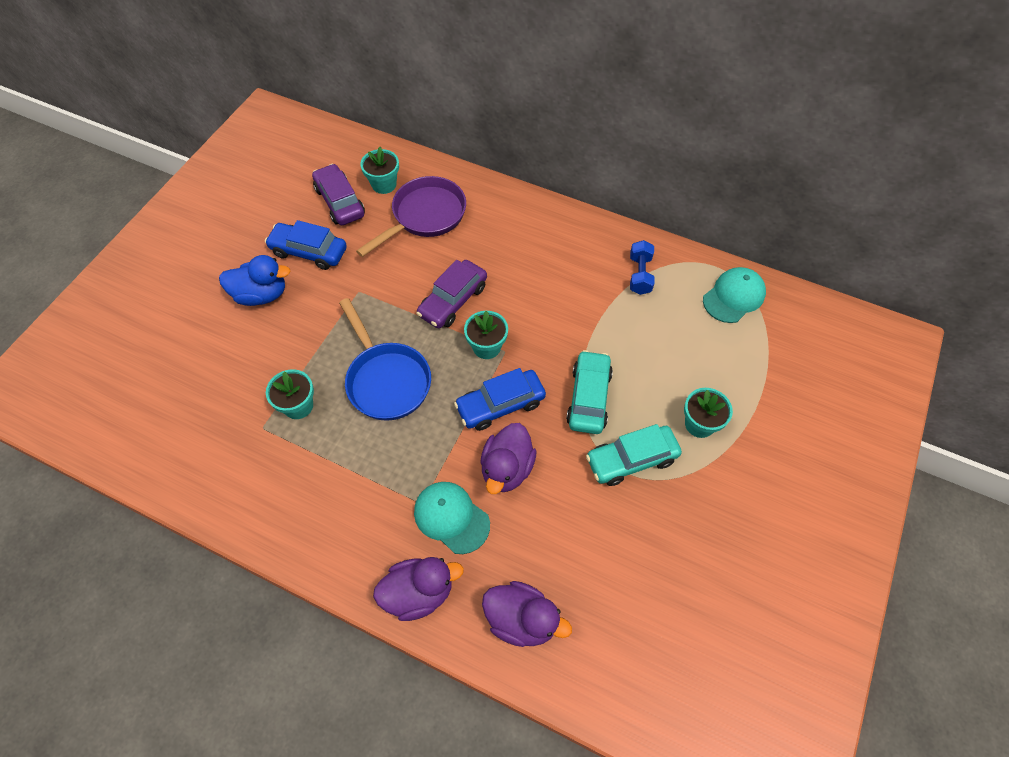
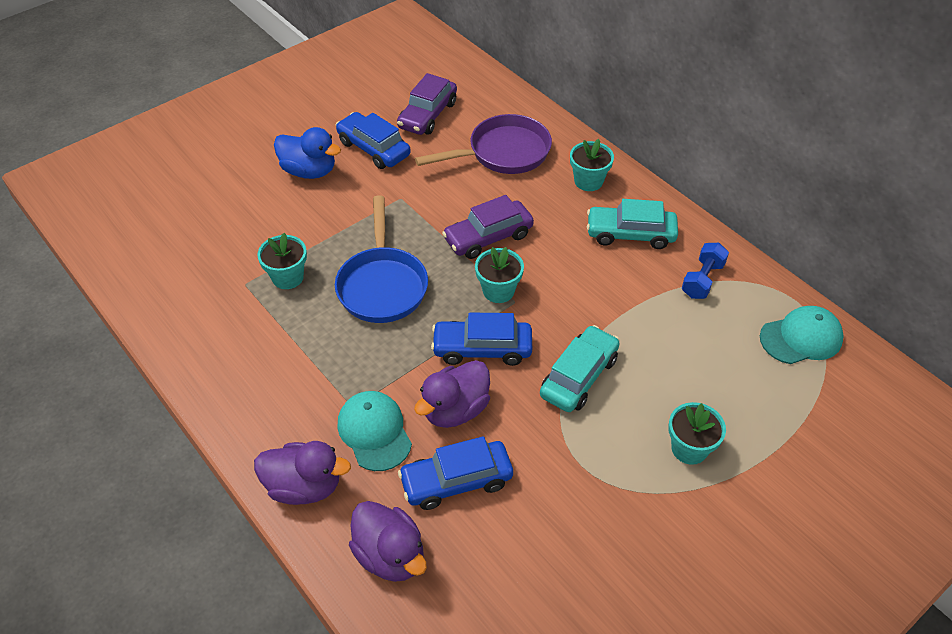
camera: 25 degrees right, 10 degrees down
purple car [312,164,365,225] -> purple car turned 150 degrees counterclockwise [397,73,457,135]
turquoise flower pot [360,147,399,194] -> turquoise flower pot moved to [570,139,614,191]
turquoise car [586,424,682,486] -> turquoise car moved to [587,199,678,249]
none -> blue car [398,436,513,510]

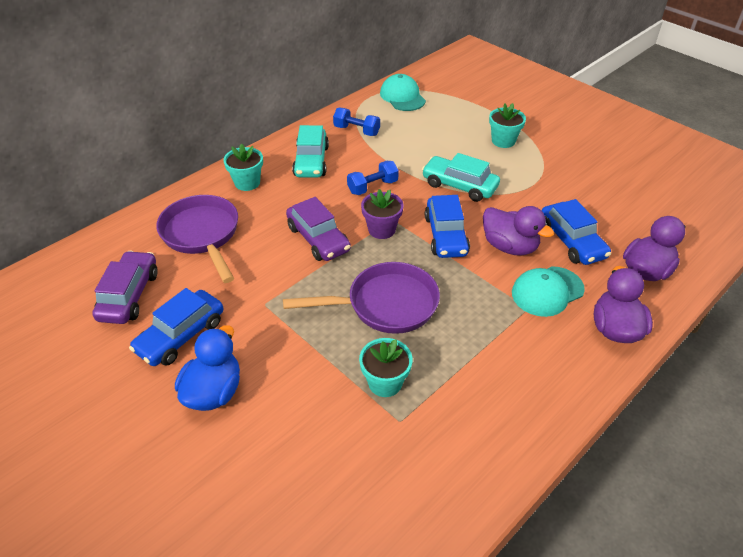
camera: 95 degrees left, 5 degrees down
blue pan [335,195,428,323] -> purple pan [283,262,440,334]
purple car [397,73,457,135] -> purple car turned 105 degrees counterclockwise [92,251,158,324]
turquoise flower pot [475,247,524,303] -> purple flower pot [361,189,404,239]
none -> blue dumbbell [347,161,399,195]

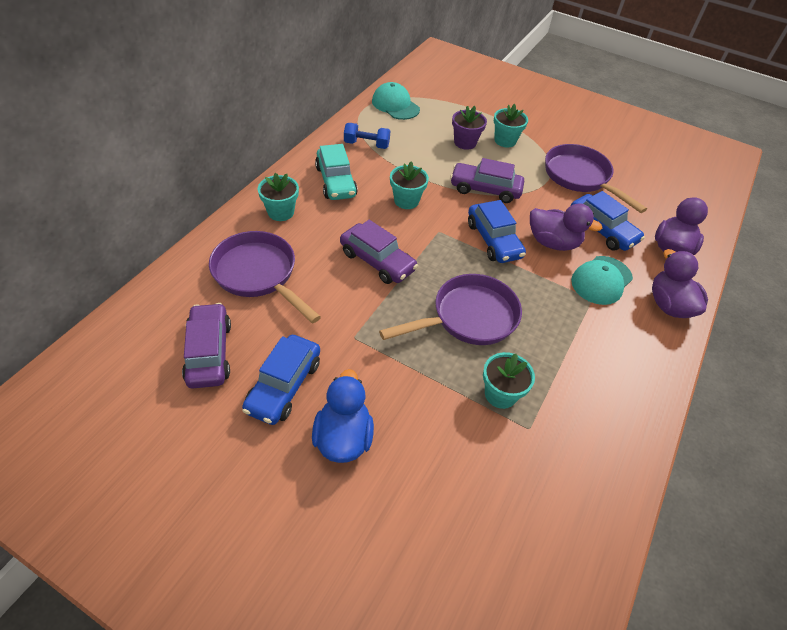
camera: 20 degrees left, 5 degrees up
blue dumbbell [347,161,399,195] -> turquoise flower pot [390,161,429,209]
purple flower pot [361,189,404,239] -> purple flower pot moved to [452,106,487,150]
turquoise car [422,153,500,202] -> purple car [450,158,524,203]
none -> purple pan [545,144,647,213]

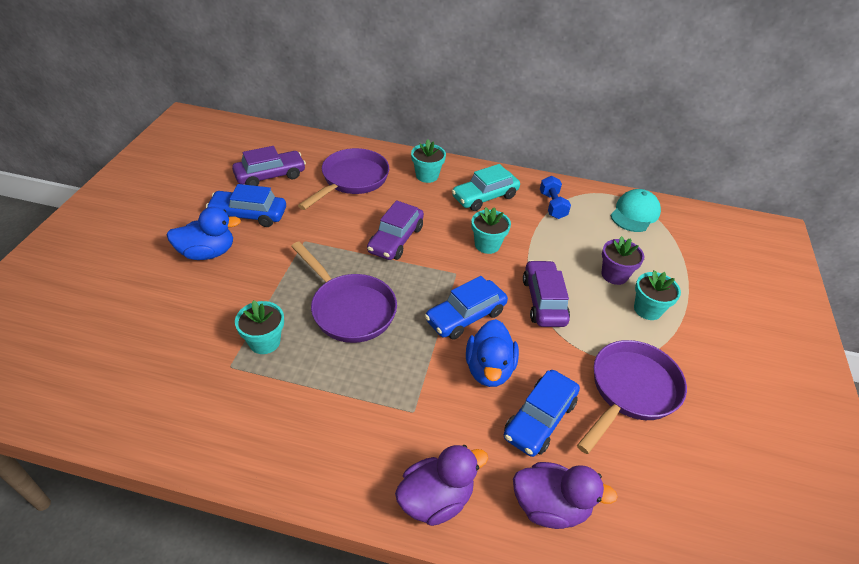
camera: 75 degrees right, 5 degrees down
purple duck [530,204,602,251] -> blue duck [466,319,519,387]
turquoise cap [571,256,633,305] -> none

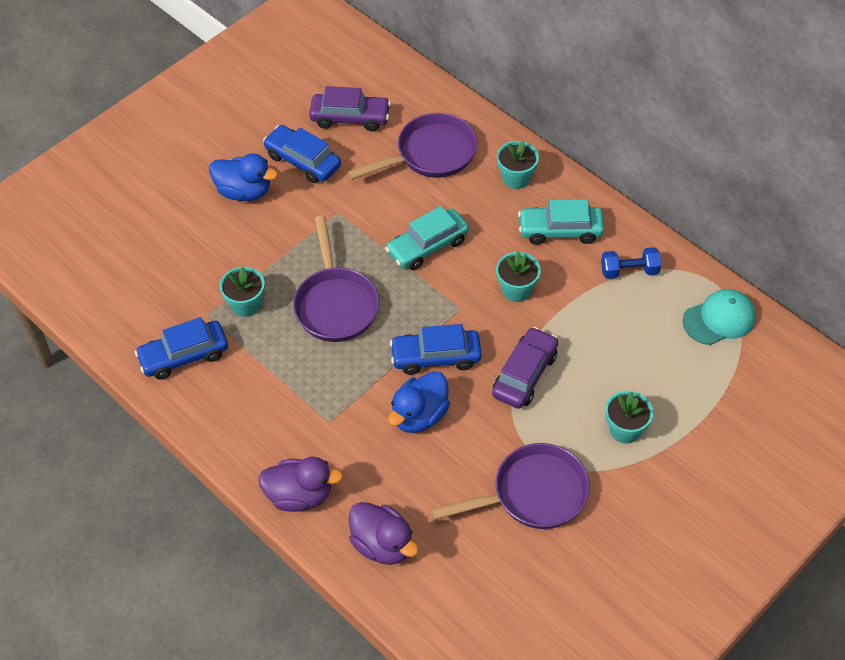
camera: 35 degrees right, 10 degrees up
purple car [367,200,424,260] -> turquoise car [385,206,469,270]
blue car [504,370,580,457] -> blue car moved to [135,317,228,380]
blue dumbbell [540,176,571,219] -> blue dumbbell turned 60 degrees clockwise [601,247,661,279]
purple flower pot [602,236,644,285] -> none

